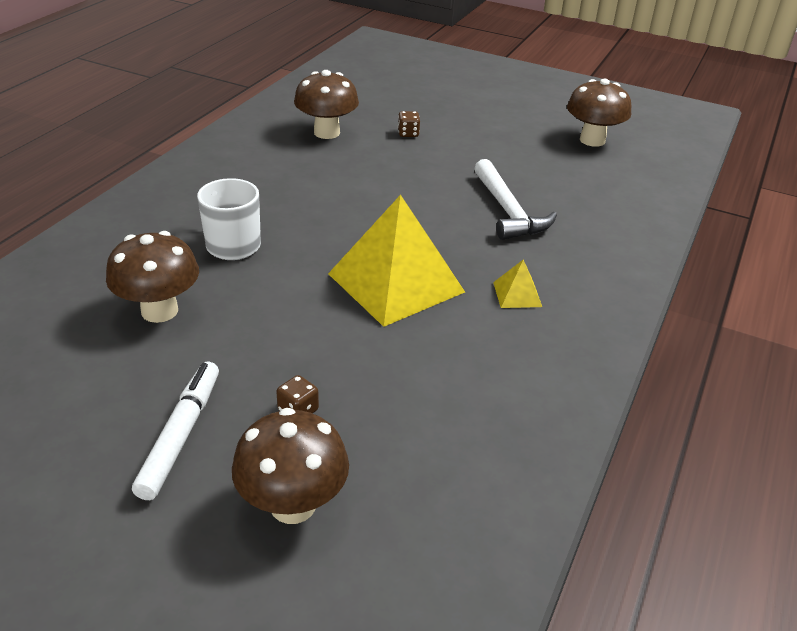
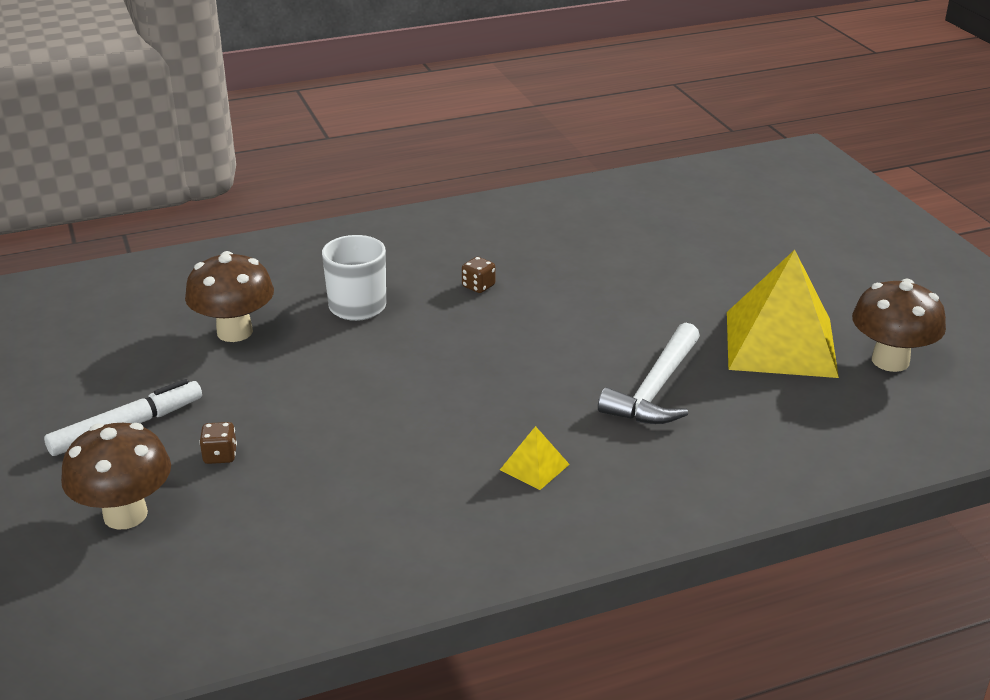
camera: 45 degrees right, 5 degrees down
brown mushroom [294,70,359,139] -> none
yellow pyramid [328,195,465,327] -> yellow pyramid moved to [727,250,839,378]
brown dice [398,111,420,137] -> brown dice moved to [462,257,495,293]

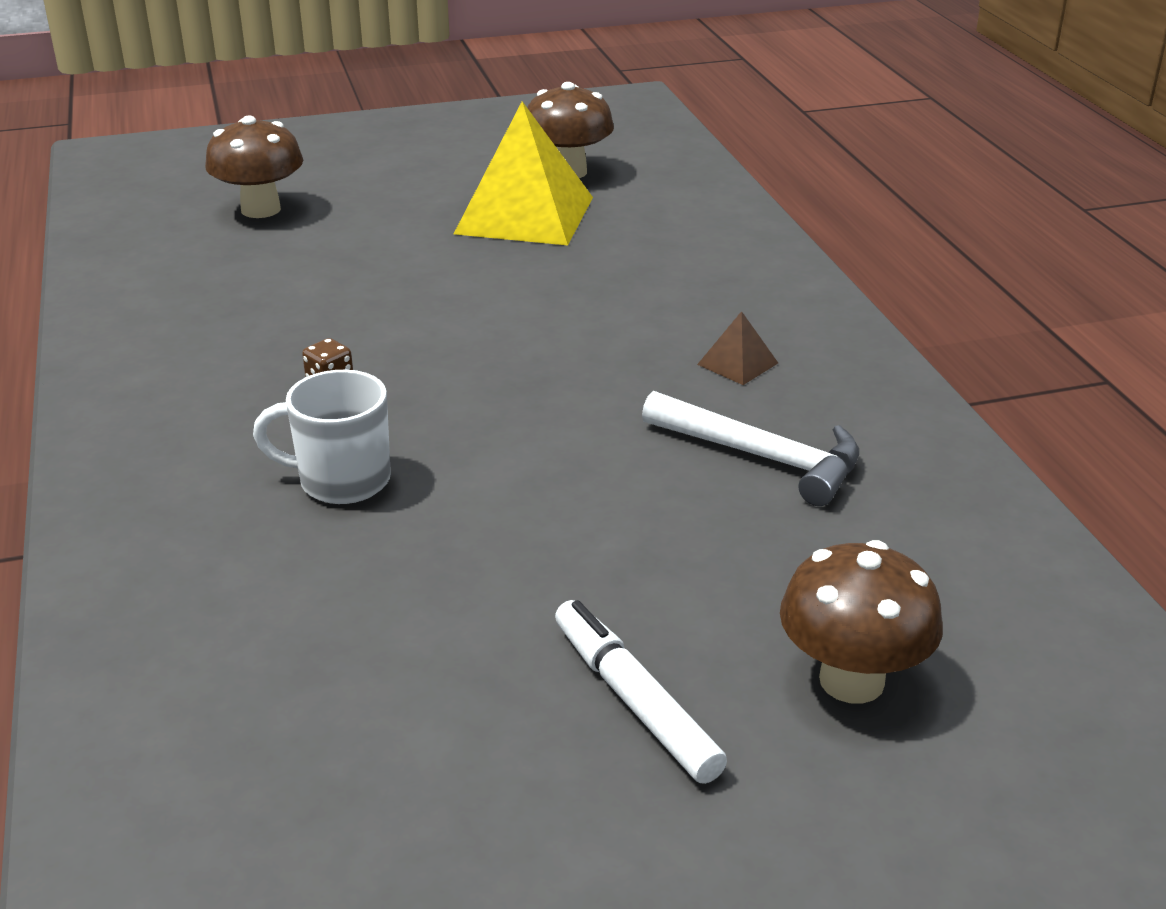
camera: 85 degrees left, 0 degrees up
brown mushroom [185,251,274,342] -> brown mushroom moved to [205,116,303,218]
brown dice [199,422,237,464] -> none
yellow pyramid [500,426,570,490] -> brown pyramid [697,311,778,385]
white hammer [598,323,700,424] -> white hammer moved to [642,391,859,506]

